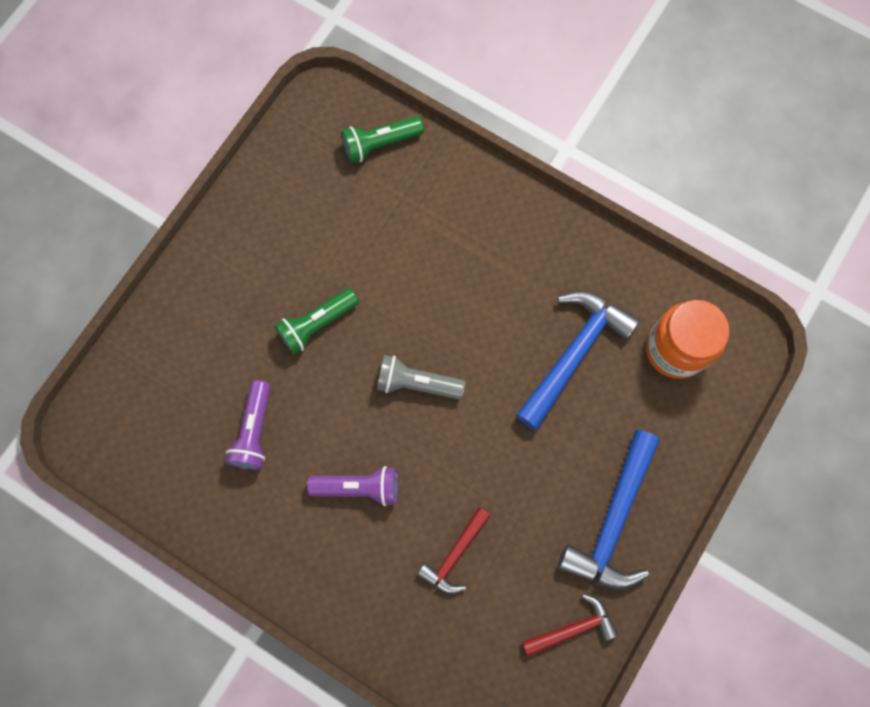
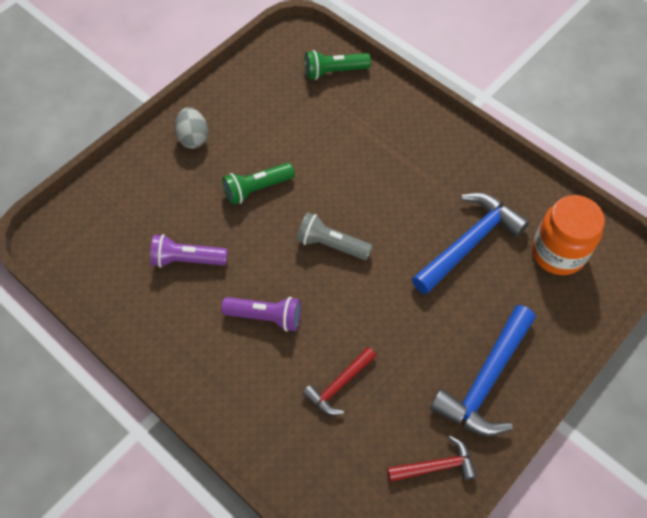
camera: 10 degrees right, 15 degrees down
purple flashlight [225,380,271,470] -> purple flashlight turned 75 degrees clockwise [150,234,228,268]
none -> grey egg [175,107,208,149]

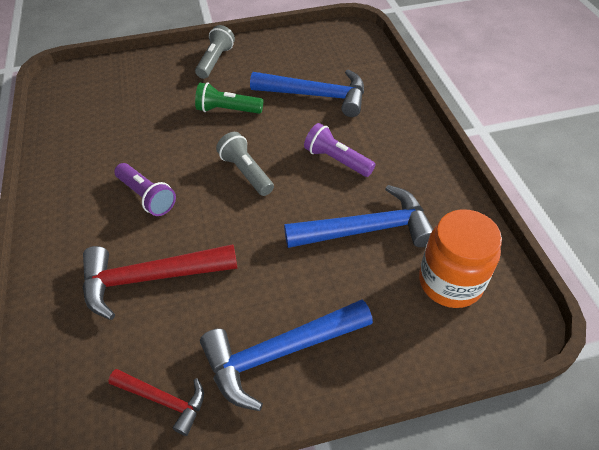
camera: 35 degrees right, 10 degrees down
purple flashlight [150,234,228,268] -> purple flashlight moved to [304,123,375,177]
grey egg [175,107,208,149] -> grey flashlight [195,25,235,79]
red hammer [302,347,376,415] -> red hammer [83,244,237,320], size x1.77
green flashlight [305,50,371,80] -> none
none -> blue hammer [250,70,364,117]

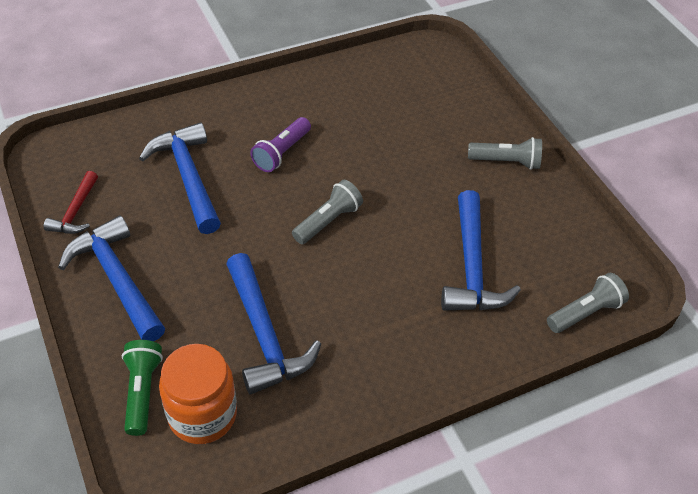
camera: 75 degrees right, 0 degrees up
red hammer [83,244,237,320] -> blue hammer [139,123,221,234]
green flashlight [195,83,263,114] -> green flashlight moved to [122,340,163,436]
purple flashlight [304,123,375,177] -> none
none -> grey flashlight [547,273,629,333]

